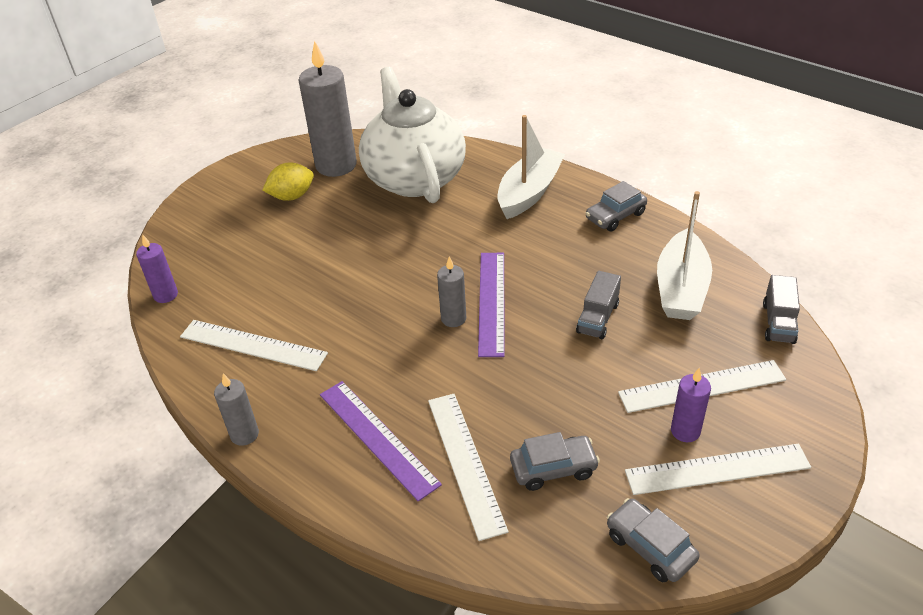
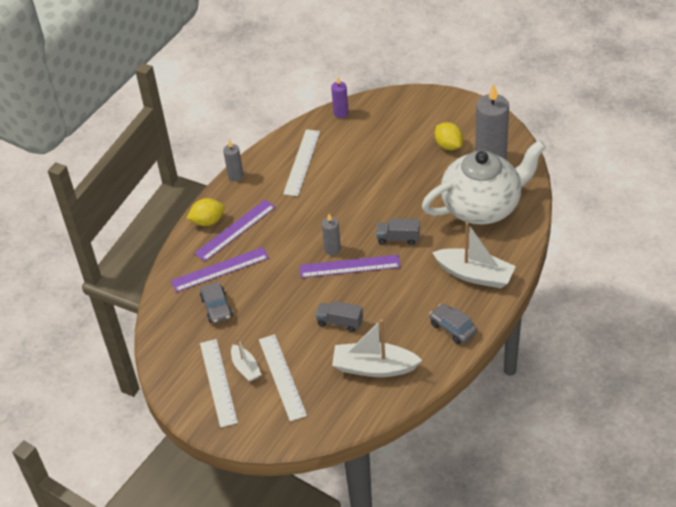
camera: 85 degrees right, 5 degrees up
white ruler [428,394,508,541] -> purple ruler [171,247,269,292]
grey car [607,498,700,582] -> none
purple candle [671,368,711,442] -> white boat [231,338,262,382]
grey truck [763,275,800,344] -> grey truck moved to [376,218,420,245]
none -> yellow lemon [187,198,225,226]

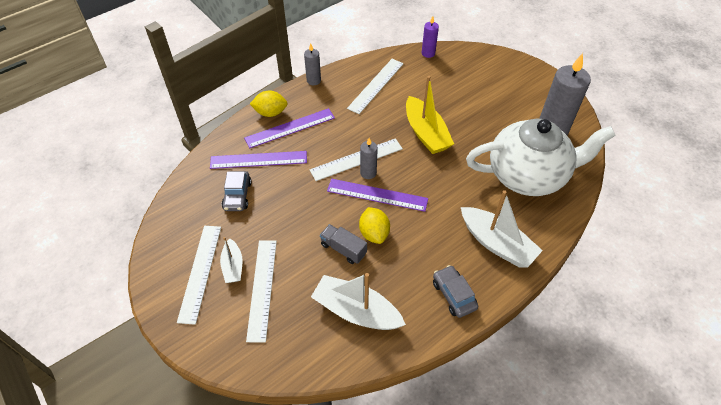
camera: 15 degrees right, 5 degrees up
grey truck [376,218,420,245] -> none
yellow lemon [435,122,463,150] -> yellow lemon moved to [359,207,390,244]
none -> white ruler [310,138,403,181]
none -> yellow boat [406,76,454,154]

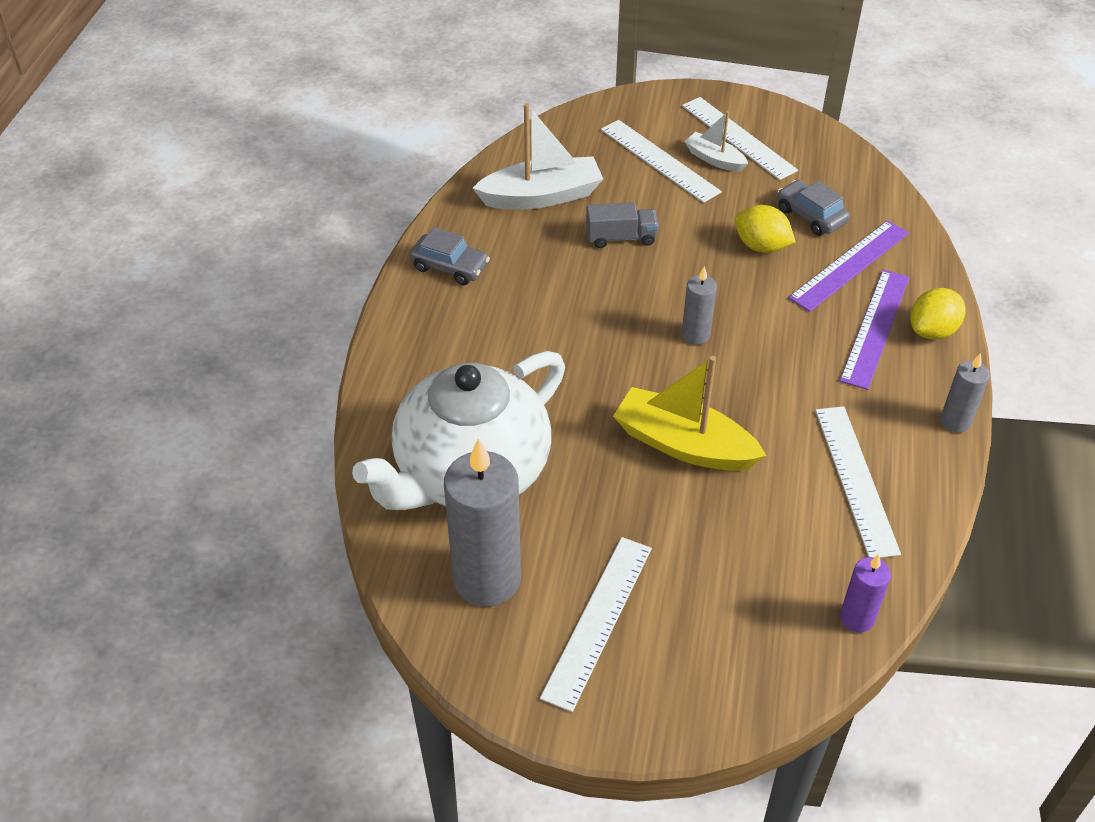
camera: 140 degrees right, 5 degrees down
white ruler [310,138,403,181] -> white ruler moved to [540,537,652,712]
purple ruler [327,179,428,212] -> none
yellow lemon [359,207,390,244] -> yellow lemon moved to [735,205,796,253]
white boat [461,190,543,267] -> none

